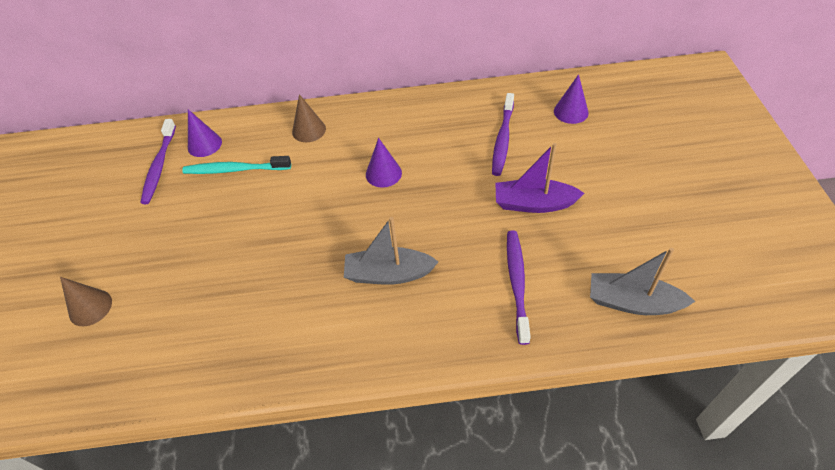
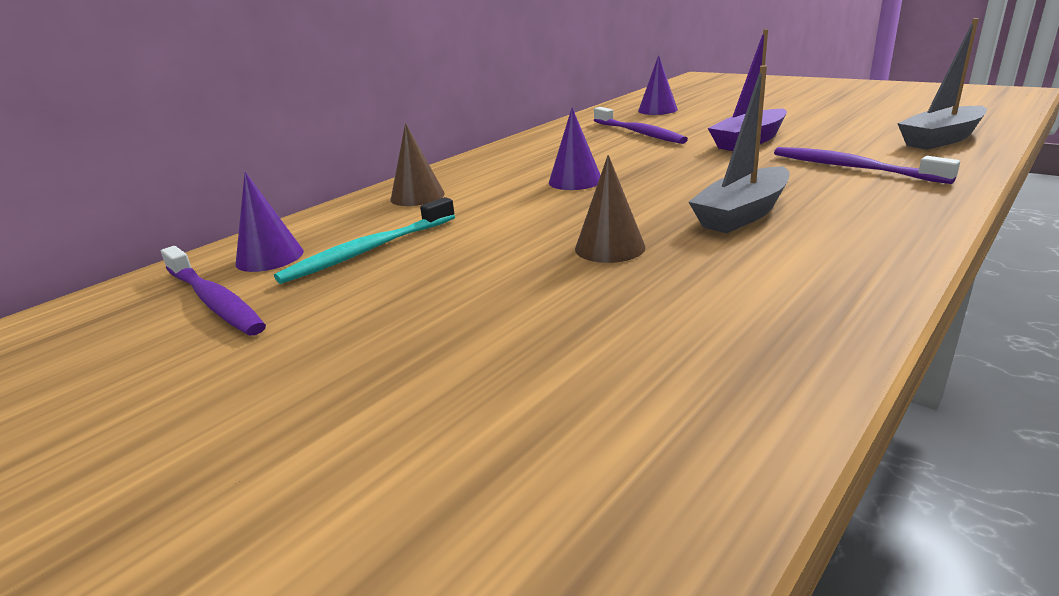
camera: 45 degrees left, 25 degrees down
brown cone [60,277,112,326] -> brown cone moved to [575,155,646,263]

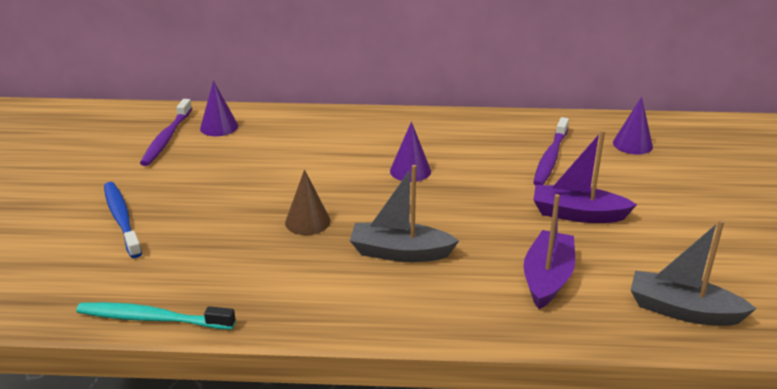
camera: 50 degrees right, 5 degrees up
turquoise toothbrush [274,197,455,284] -> turquoise toothbrush moved to [76,302,235,329]
brown cone [391,123,445,206] -> none
purple toothbrush [774,147,960,184] -> purple boat [524,194,575,309]
none -> blue toothbrush [104,182,142,258]

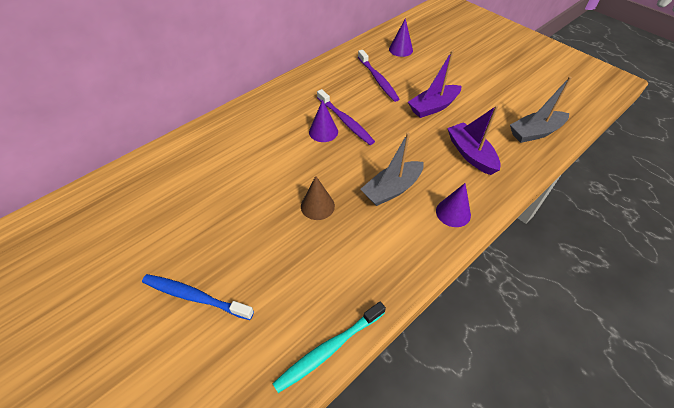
camera: 45 degrees left, 20 degrees up
purple toothbrush [140,99,192,166] -> purple toothbrush moved to [317,89,375,145]
purple cone [200,81,238,136] -> purple cone moved to [436,183,471,227]

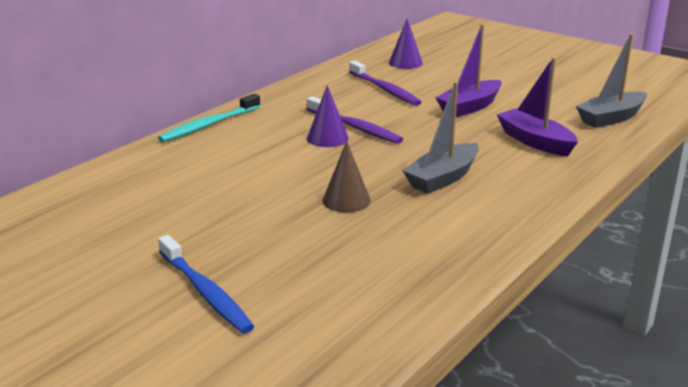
camera: 10 degrees left, 25 degrees down
blue toothbrush [142,274,254,320] -> blue toothbrush turned 135 degrees counterclockwise [158,235,255,333]
turquoise toothbrush [272,302,386,393] -> turquoise toothbrush moved to [158,94,260,142]
purple cone [436,183,471,227] -> none

